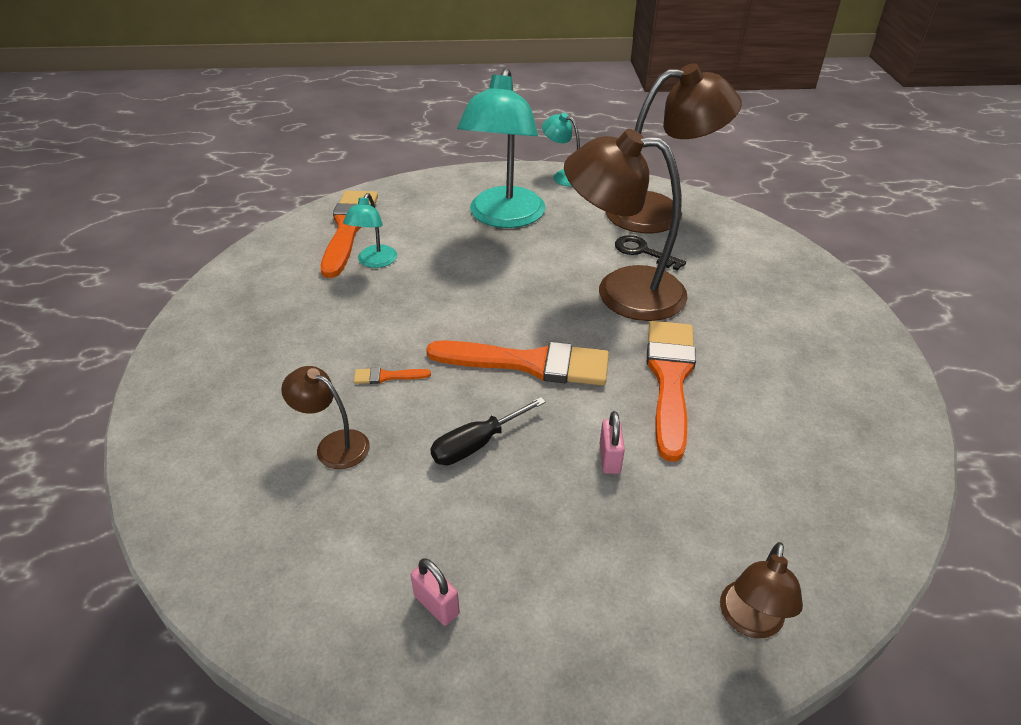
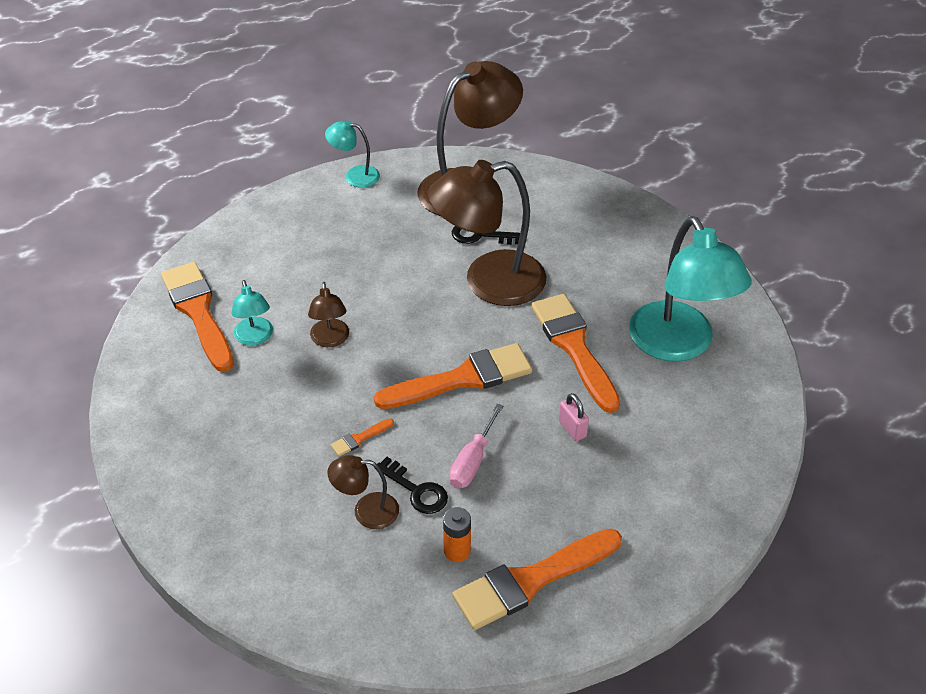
camera: 30 degrees left, 5 degrees up
pink padlock [411,558,460,626] -> orange brush [452,529,622,630]
black screwdriver [430,397,546,465] -> pink screwdriver [449,404,503,488]
turquoise lamp [457,68,545,228] -> turquoise lamp moved to [629,216,752,362]
brown lamp [720,542,803,638] -> brown lamp moved to [308,282,349,347]
none -> black key [377,457,448,514]
none -> orange battery [443,507,471,562]

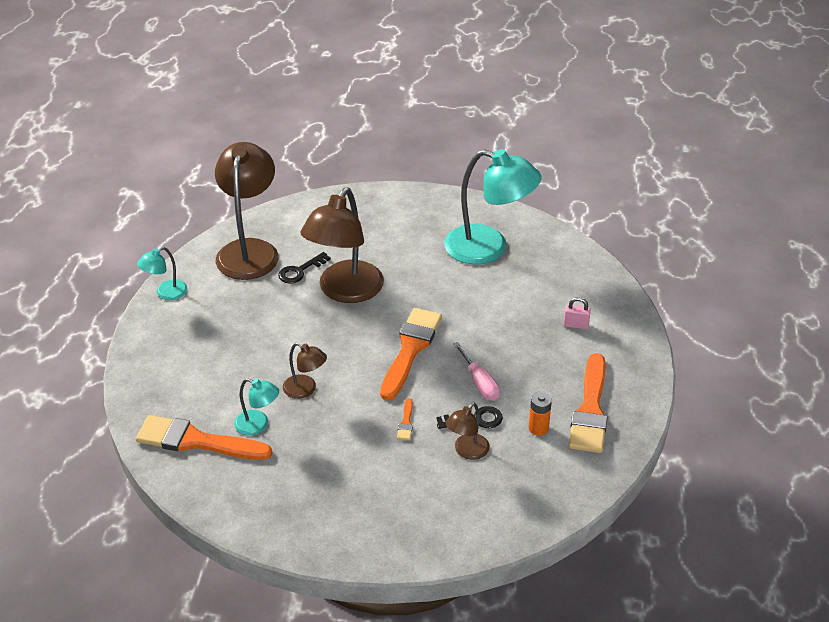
camera: 50 degrees left, 5 degrees down
orange brush [531,294,620,413] -> none
pink padlock [559,393,589,441] -> pink padlock moved to [564,297,591,329]

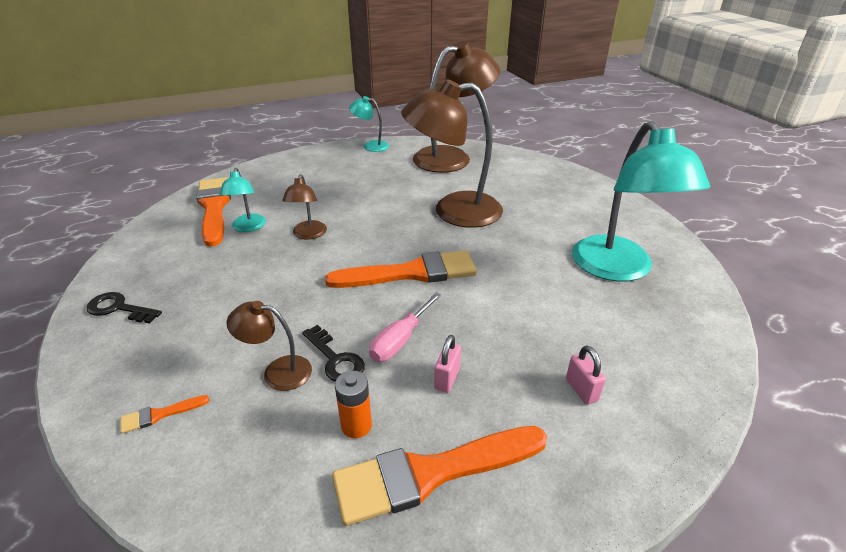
camera: 60 degrees right, 5 degrees down
black key [278,252,331,284] -> black key moved to [86,292,162,324]
orange brush [397,398,413,440] -> orange brush moved to [121,395,209,434]
none -> pink padlock [434,335,461,393]

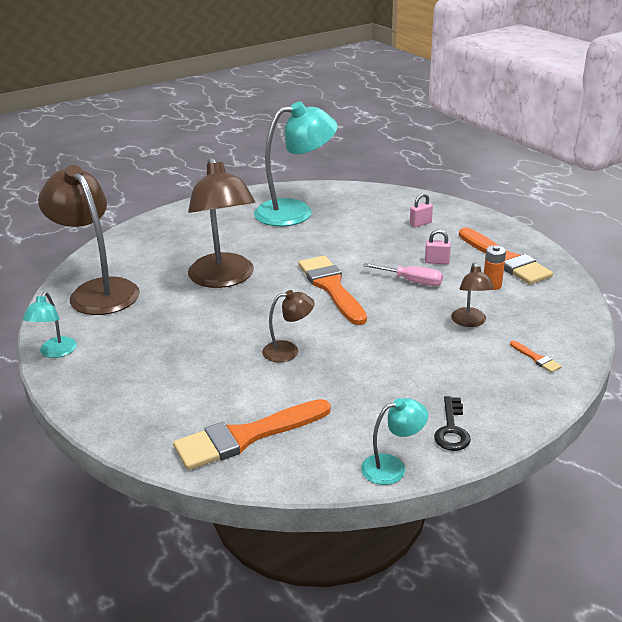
camera: 100 degrees left, 5 degrees down
turquoise lamp [220,168,266,232] -> turquoise lamp moved to [361,398,428,485]
black key [302,325,365,382] -> none

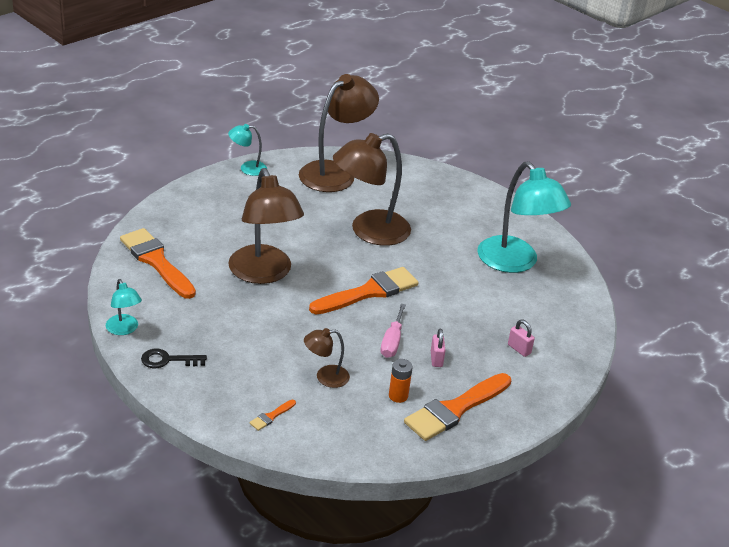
camera: 75 degrees right, 5 degrees up
brown lamp [262,290,315,363] -> brown lamp [228,168,304,284], size x2.12

